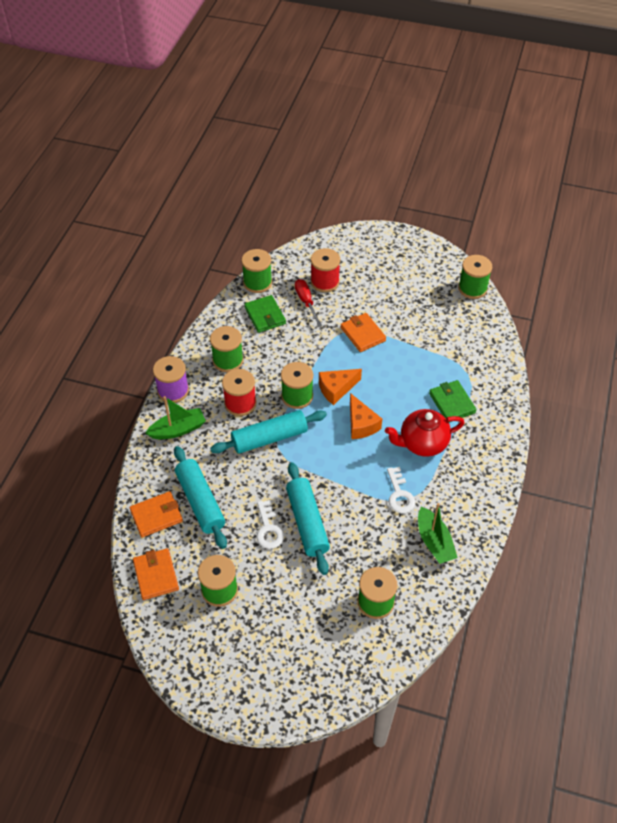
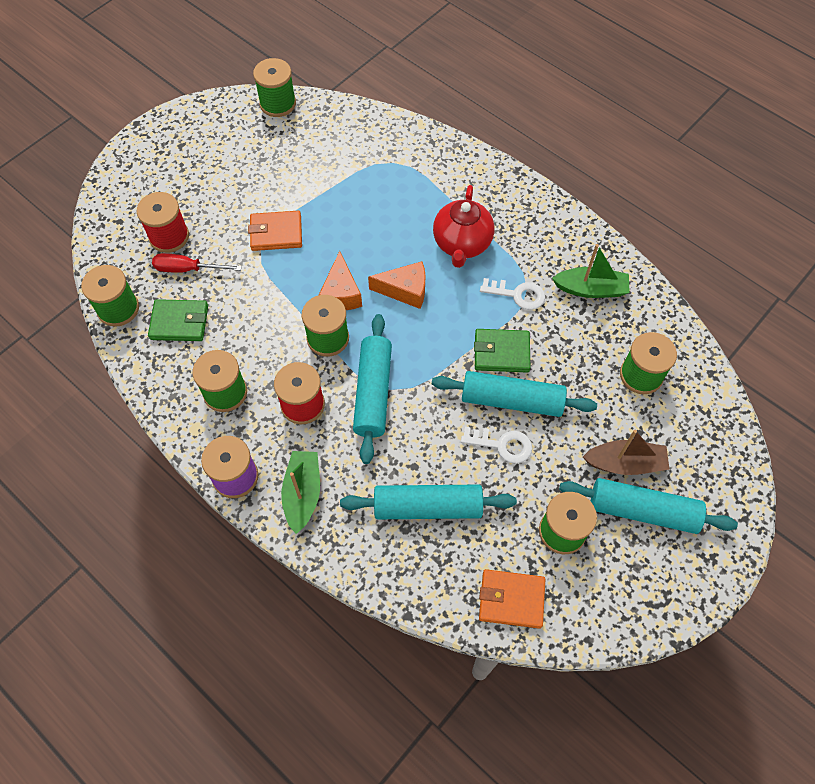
camera: 65 degrees left, 10 degrees up
orange wallet [129,491,183,537] -> none
green wallet [429,380,477,422] -> green wallet moved to [474,329,530,373]
none -> turquoise rolling pin [559,478,738,534]
none -> brown boat [583,430,670,475]

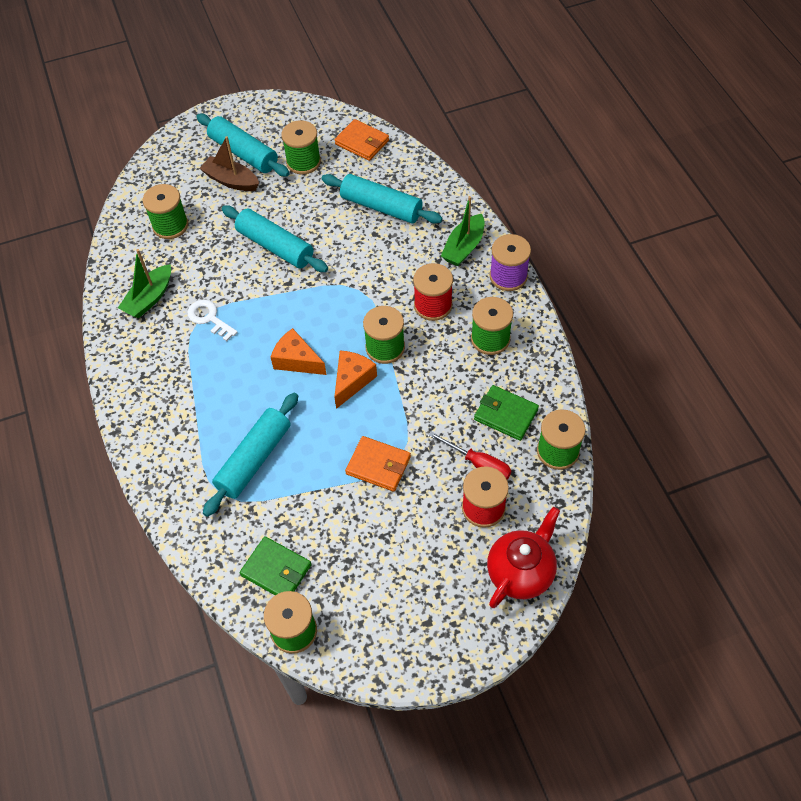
camera: 150 degrees left, 5 degrees down
turquoise rolling pin [353,314,392,464] -> turquoise rolling pin moved to [203,393,298,517]
red teapot [433,185,494,268] -> red teapot moved to [487,507,560,608]
white key [461,427,532,464] -> none
green wallet [474,329,530,373] -> green wallet moved to [240,536,312,595]
green boat [552,244,630,298] -> green boat turned 90 degrees counterclockwise [118,249,171,318]

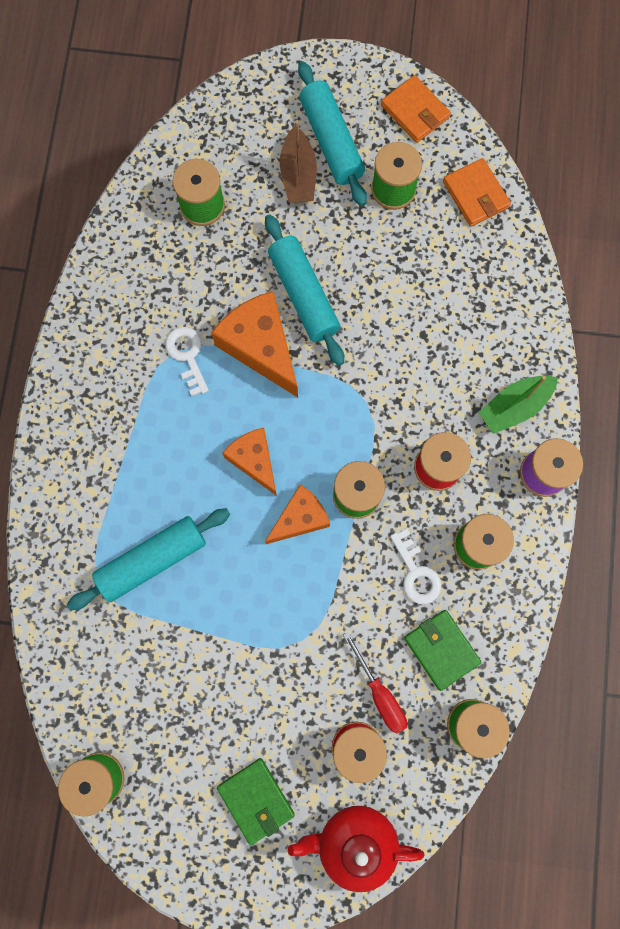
camera: 25 degrees right, 20 degrees up
green boat [118,249,171,318] -> none
brown boat [199,136,259,191] -> brown boat turned 150 degrees counterclockwise [280,120,317,203]
green wallet [240,536,312,595] -> green wallet moved to [217,758,295,845]
turquoise rolling pin [321,174,443,224] -> none
orange wallet [345,436,411,492] -> orange wallet moved to [381,75,451,143]
red teapot [487,507,560,608] -> red teapot turned 150 degrees counterclockwise [288,806,425,892]
none -> orange cheese [211,291,298,397]
none -> white key [390,529,442,604]

